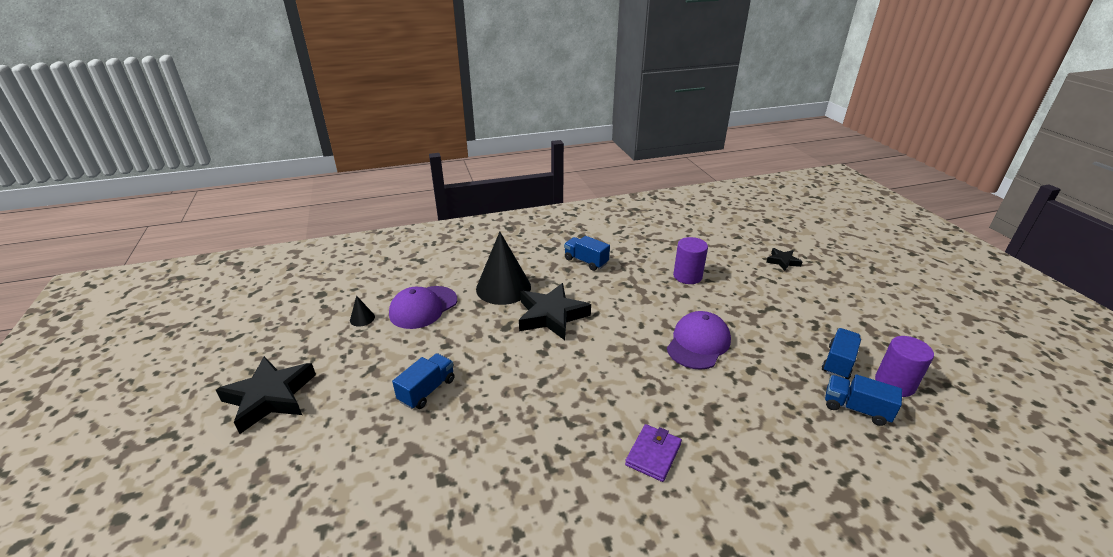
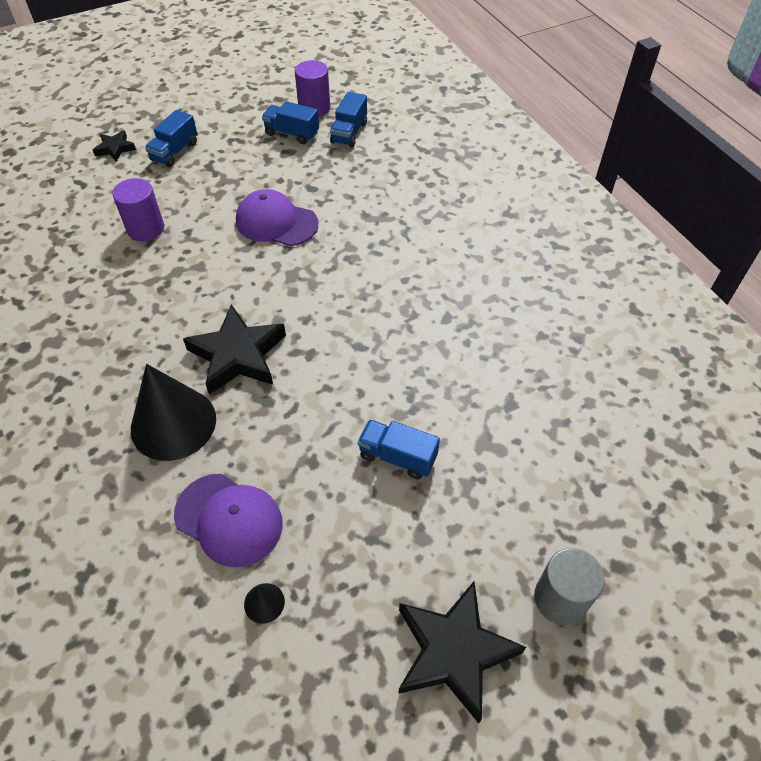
camera: 100 degrees left, 20 degrees up
blue truck [564,236,610,271] -> blue truck moved to [145,110,197,167]
purple wallet [625,424,682,482] -> none
none -> grey cylinder [534,548,605,625]

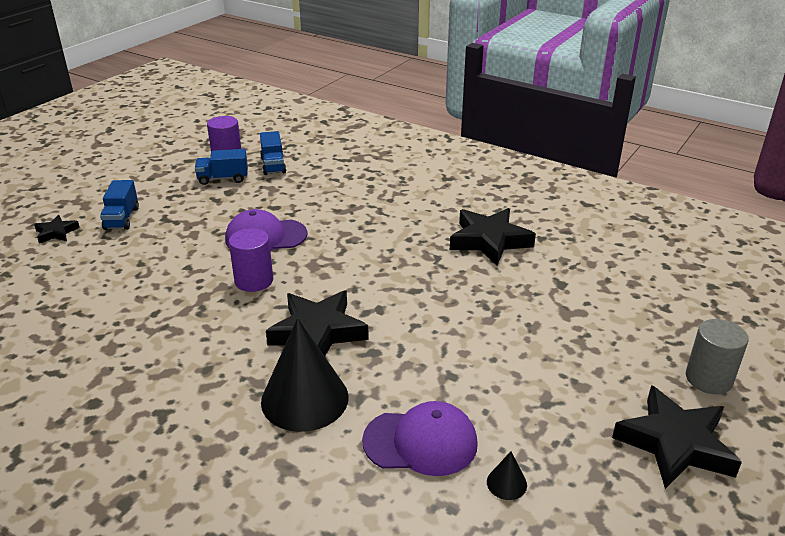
camera: 30 degrees left, 20 degrees down
purple cylinder [113,178,164,241] -> purple cylinder moved to [229,228,273,292]
blue truck [358,419,440,480] -> none
none -> black star [450,208,536,266]

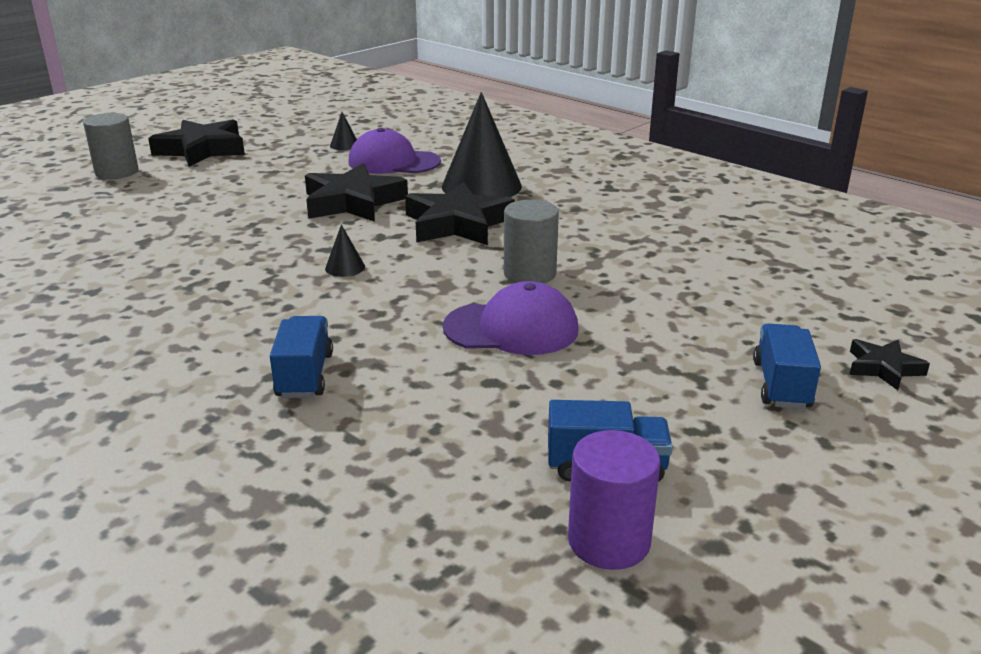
camera: 170 degrees left, 5 degrees down
purple cylinder [229,228,273,292] -> grey cylinder [504,200,559,283]
blue truck [260,131,286,175] -> blue truck moved to [270,316,333,398]
black star [450,208,536,266] -> black star moved to [305,163,408,222]
none -> black cone [325,224,365,277]

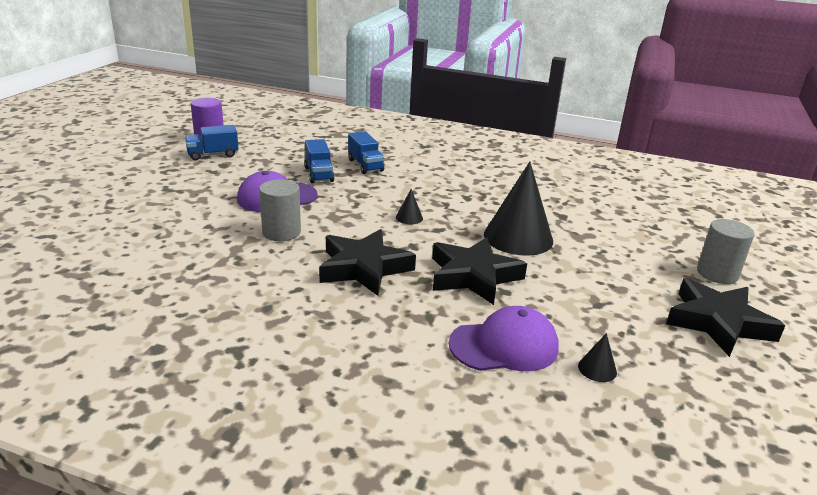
camera: 155 degrees right, 0 degrees up
black cone [442,92,522,197] -> black cone moved to [484,161,553,256]
blue truck [753,323,821,409] -> blue truck moved to [304,139,335,183]
black star [849,339,930,390] -> none

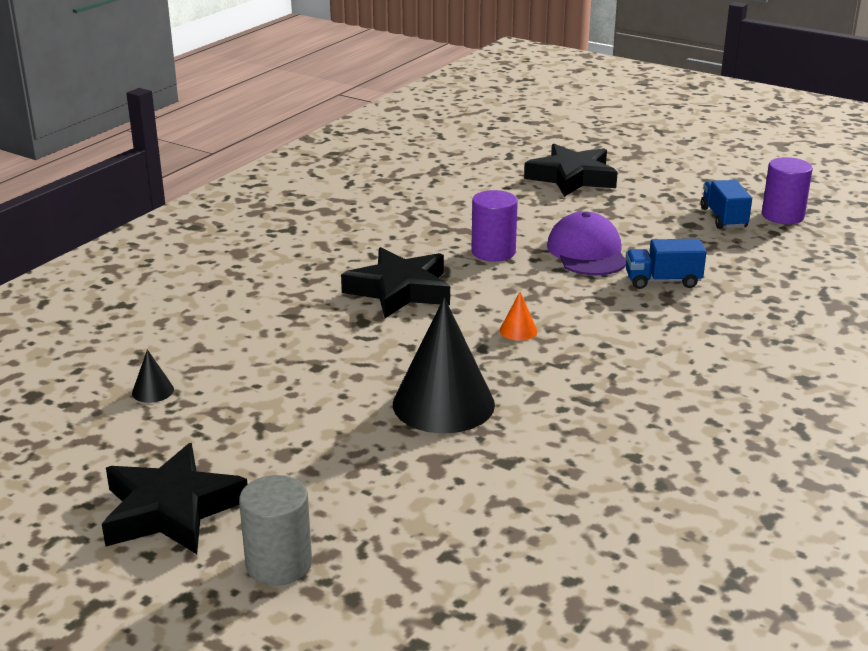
camera: 105 degrees right, 0 degrees up
grey cylinder [259,179,301,241] -> purple cylinder [471,190,518,261]
blue truck [348,131,384,174] -> none
black cone [396,189,423,225] -> orange cone [500,292,538,341]
black star [432,237,527,305] -> black star moved to [524,144,618,197]
purple cap [449,306,559,371] -> none

